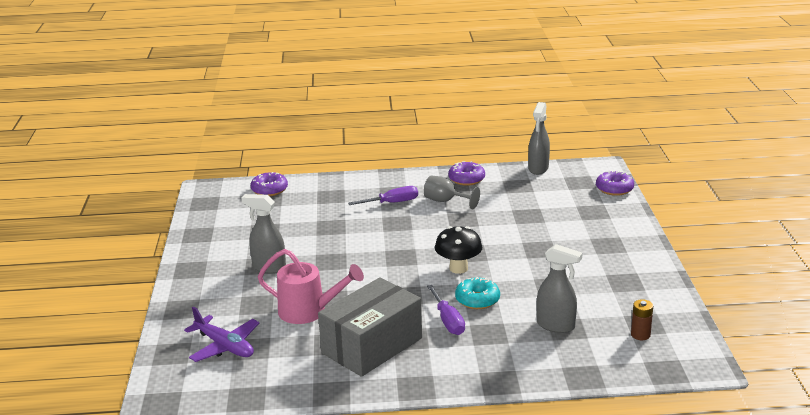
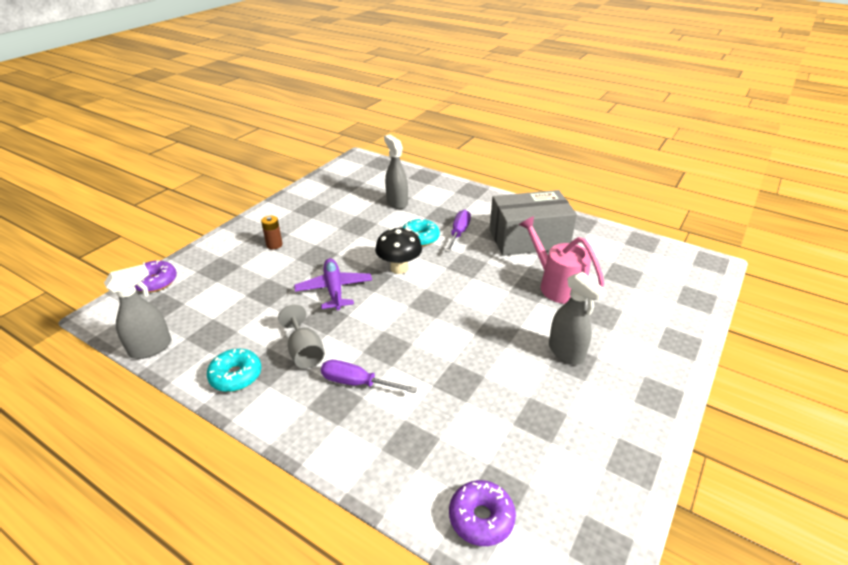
camera: 145 degrees left, 10 degrees up
purple plane [184,307,259,362] -> purple plane moved to [294,258,372,310]
purple donut [448,161,485,186] -> turquoise donut [207,349,261,392]
brown battery [631,299,653,340] -> brown battery moved to [261,216,283,249]

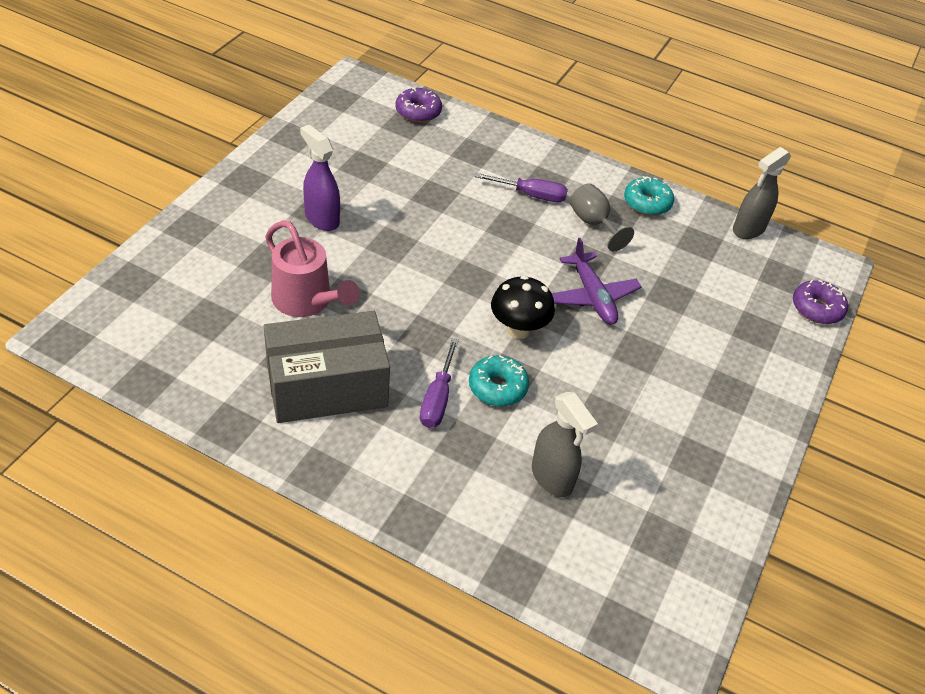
camera: 170 degrees right, 10 degrees up
brown battery [261,216,283,249] -> none
grey spray bottle [549,272,607,365] -> purple spray bottle [300,125,340,231]

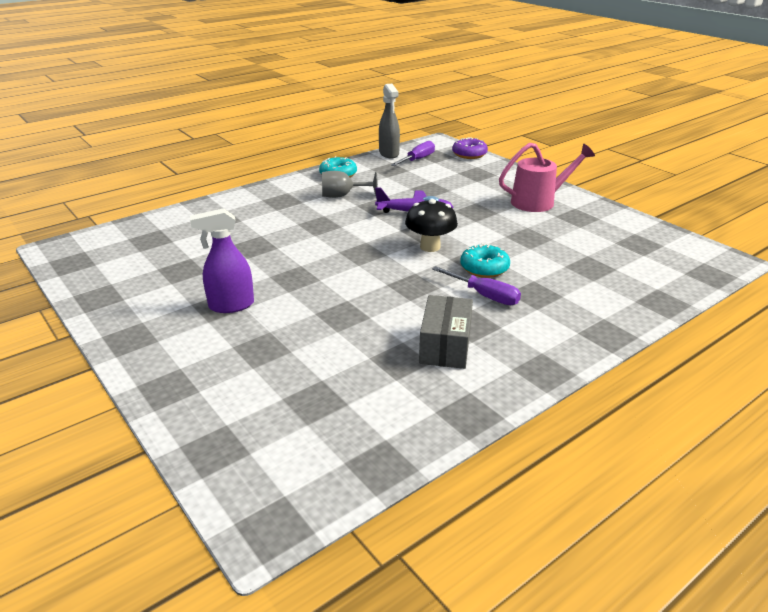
camera: 60 degrees left, 15 degrees down
grey box [264,311,390,423] -> grey box [419,295,473,369], size x0.63
pink watering can [265,220,360,317] -> pink watering can moved to [499,143,595,212]
purple donut [396,88,442,122] -> none
purple screwdriver [475,173,568,202] -> purple screwdriver moved to [391,141,435,166]
grey spray bottle [532,392,598,497] -> none

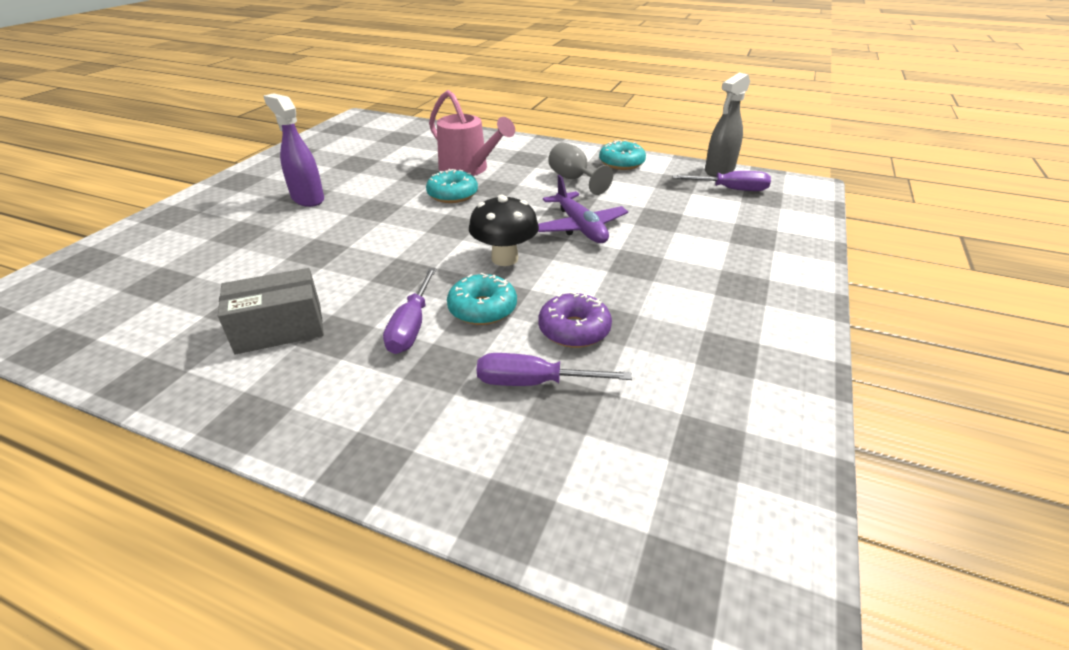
camera: 60 degrees right, 5 degrees up
purple donut [452,137,488,159] -> purple donut moved to [538,292,612,348]
pink watering can [499,143,595,212] -> pink watering can moved to [429,90,515,176]
none -> turquoise donut [426,169,478,203]
none -> purple screwdriver [477,353,632,386]

